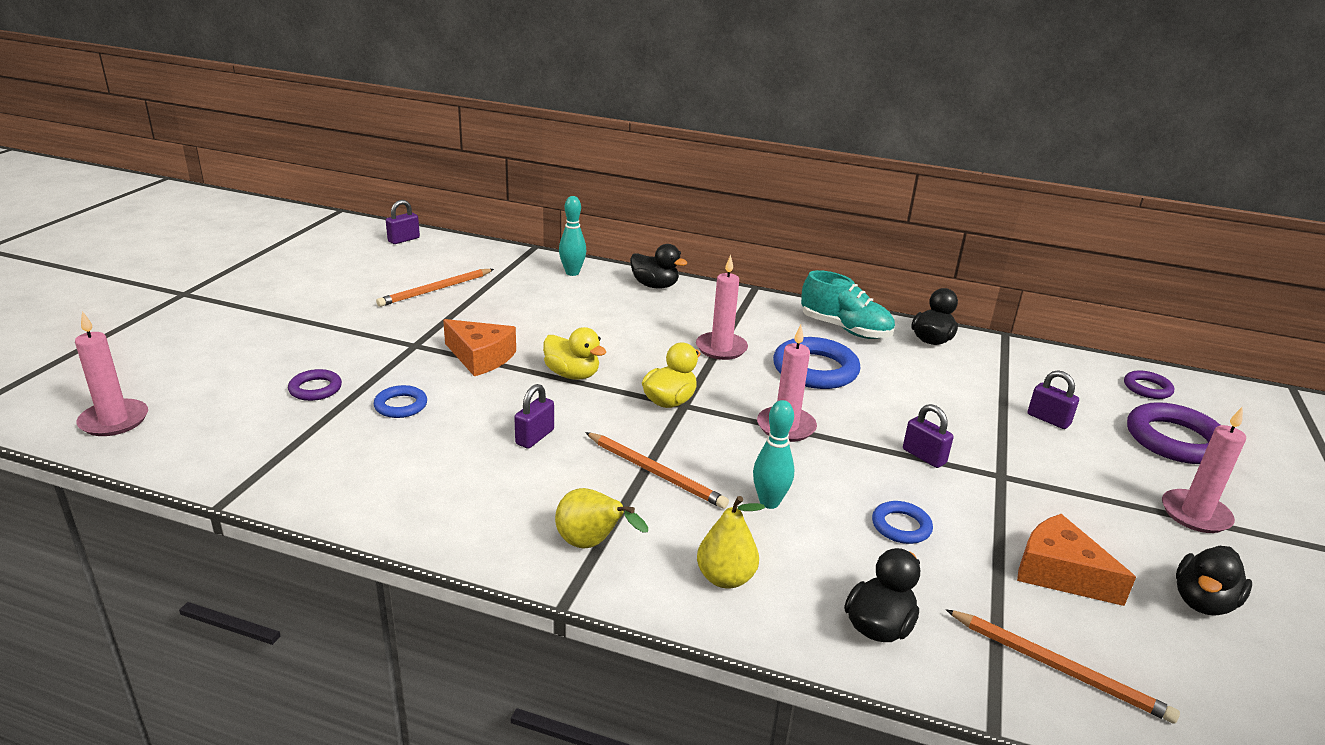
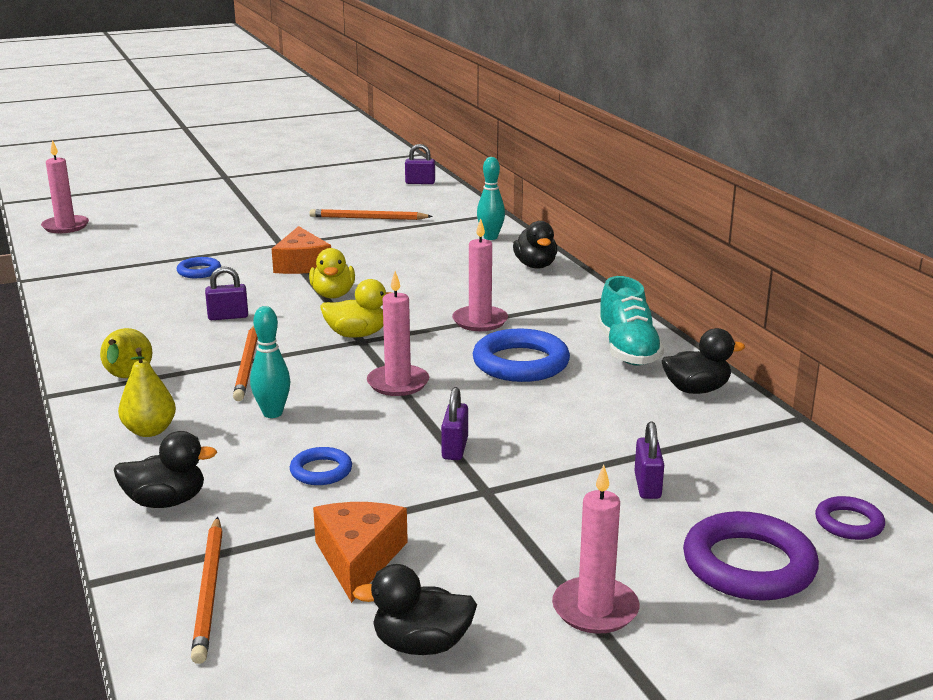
camera: 50 degrees right, 5 degrees down
purple ring [288,369,342,401] -> none

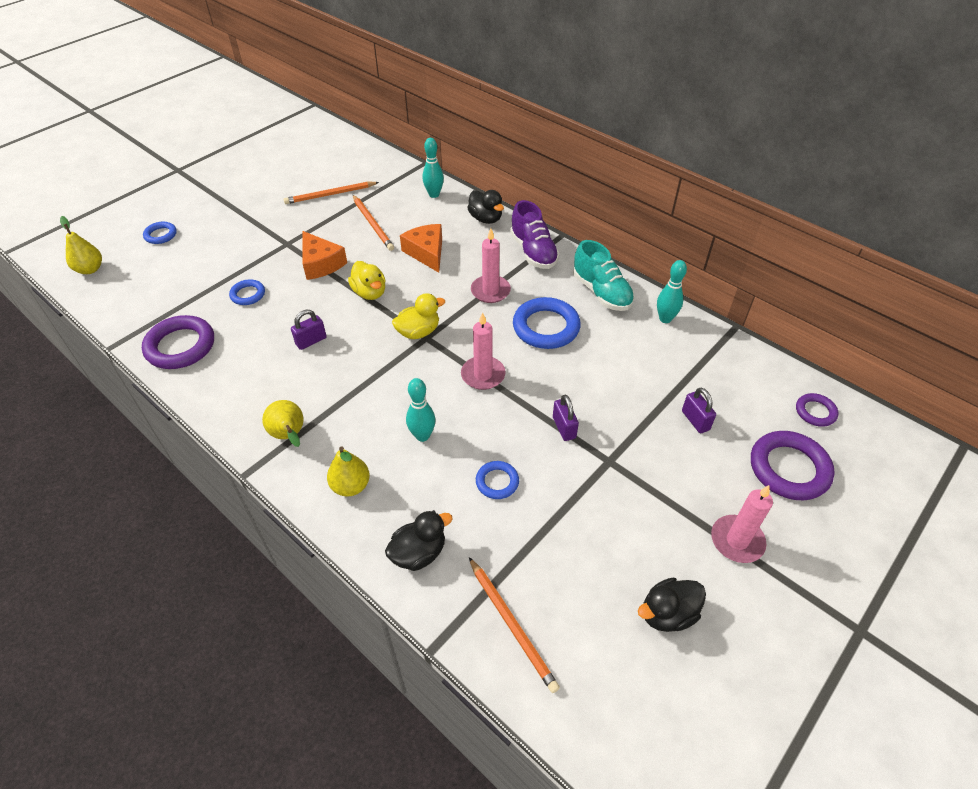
camera: 25 degrees left, 25 degrees up
pink candle [41,140,89,233] -> yellow pear [60,216,102,274]
orange pencil [233,326,258,401] -> orange pencil moved to [353,195,394,251]
orange cheese [313,502,408,603] -> orange cheese moved to [400,224,442,273]
purple padlock [405,144,435,184] -> none
black duck [662,328,745,394] -> turquoise bowling pin [657,260,687,323]
none -> purple ring [142,315,214,369]
none -> blue ring [143,222,177,244]
none -> purple shoe [510,200,560,269]

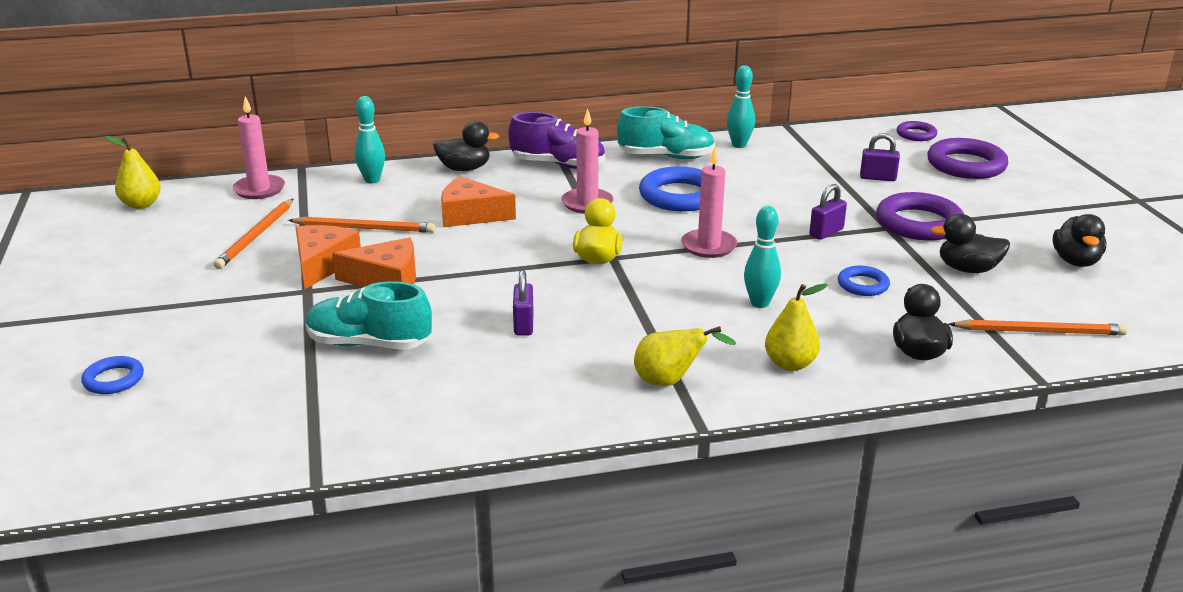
camera: 55 degrees left, 20 degrees down
yellow pear [60,216,102,274] -> yellow pear moved to [105,136,161,209]
purple ring [142,315,214,369] -> purple ring moved to [876,192,964,241]
blue ring [229,279,265,305] -> turquoise shoe [306,281,432,350]
yellow duck [348,261,386,300] -> none
purple padlock [553,395,579,441] -> purple padlock turned 60 degrees counterclockwise [809,184,847,240]
pink candle [711,485,773,563] -> pink candle moved to [232,96,285,199]
none -> orange cheese [295,225,361,289]
none -> black duck [931,214,1010,273]

